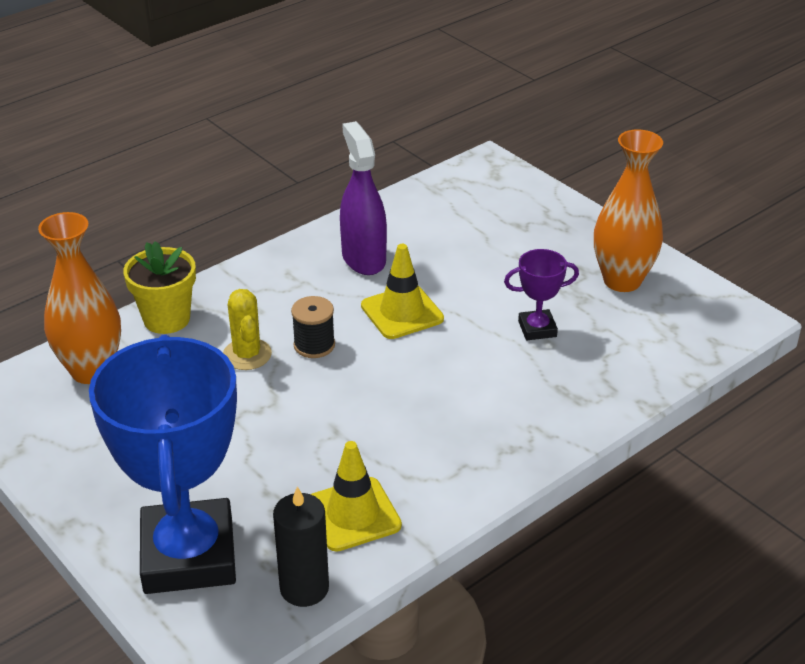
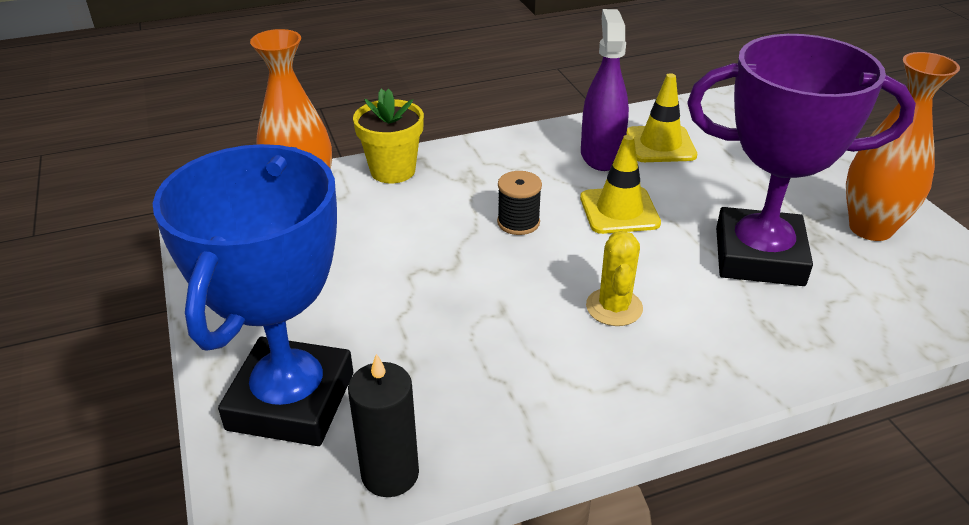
camera: 20 degrees right, 0 degrees up
yellow cactus [223,289,272,370] -> yellow cactus moved to [586,231,643,326]
yellow traffic cone [311,441,402,552] -> yellow traffic cone moved to [626,73,697,162]
purple trophy [504,249,579,340] -> purple trophy [687,34,916,286], size x2.32

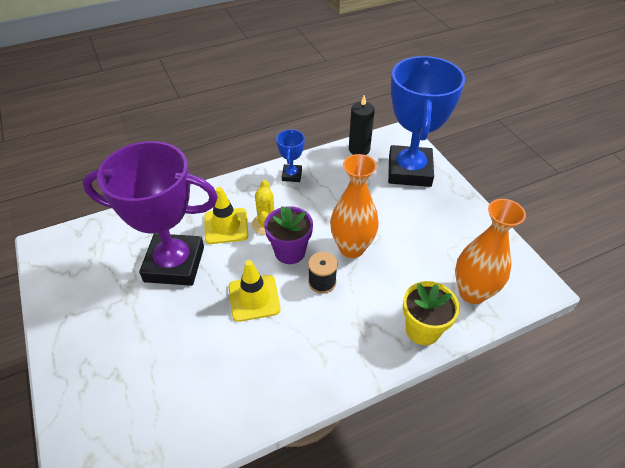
camera: 175 degrees right, 10 degrees up
purple spray bottle [581,9,629,171] -> none
yellow traffic cone [626,73,697,162] -> yellow traffic cone moved to [205,187,248,244]
orange vase [846,52,960,241] -> orange vase moved to [330,154,379,258]
none -> purple flower pot [264,206,313,264]
none -> blue trophy [276,129,305,182]

